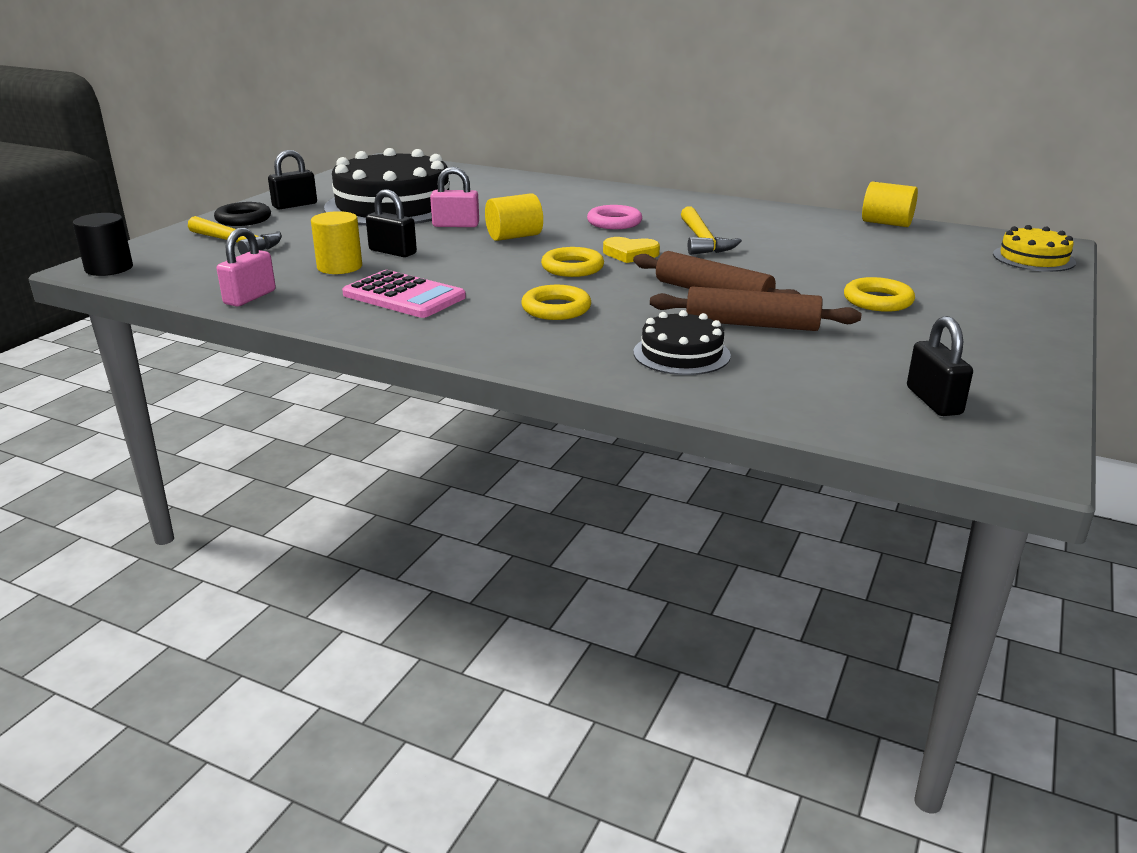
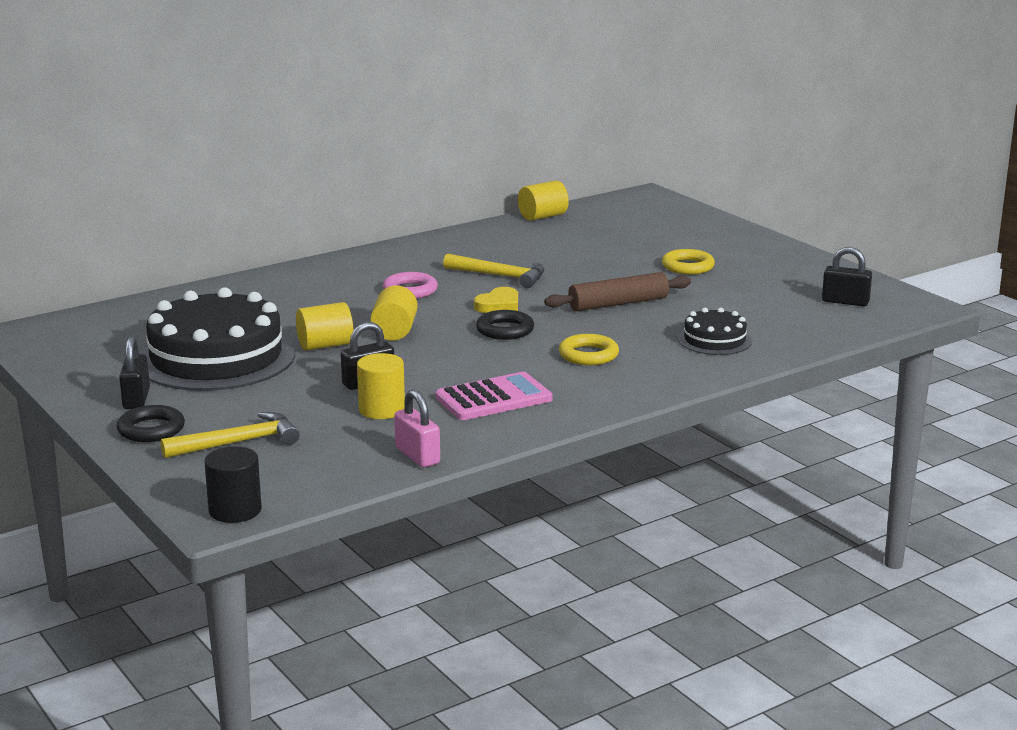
camera: 60 degrees left, 5 degrees down
pink padlock [430,167,479,227] -> yellow cylinder [296,302,354,351]
yellow ring [541,247,604,277] -> black ring [476,310,534,340]
brown rolling pin [650,286,861,331] -> none
yellow cake [993,225,1076,272] -> none

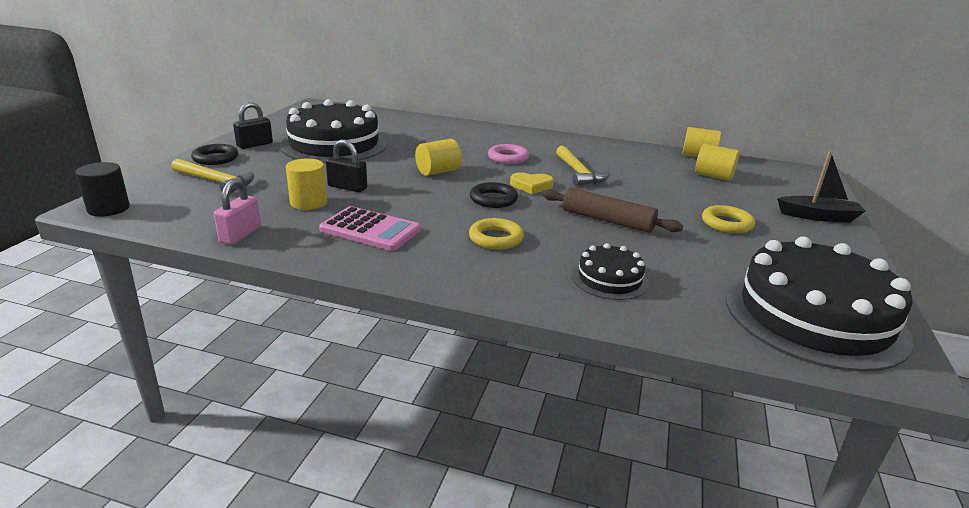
camera: 50 degrees right, 5 degrees up
yellow cylinder [296,302,354,351] -> yellow cylinder moved to [695,144,740,181]
black padlock [822,247,872,307] -> black cake [725,237,914,372]
none -> black boat [777,151,866,223]

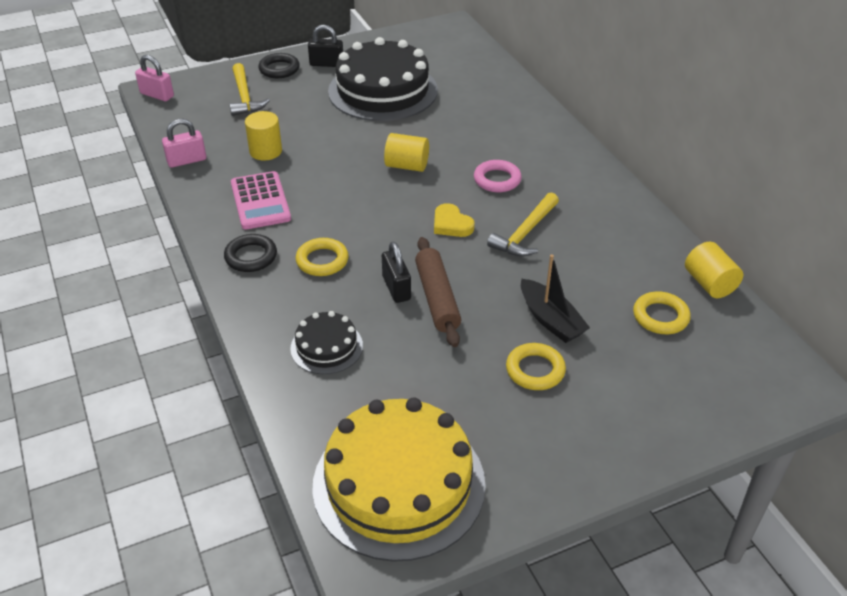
camera: 50 degrees right, 15 degrees up
black cylinder [75,162,130,216] -> pink padlock [135,55,174,101]
black padlock [326,139,367,192] -> black padlock moved to [382,242,411,303]
black ring [470,182,518,208] -> black ring moved to [224,234,277,272]
yellow cylinder [695,144,740,181] -> yellow ring [633,291,691,334]
black cake [725,237,914,372] -> yellow cake [312,397,486,562]
black boat [777,151,866,223] -> black boat moved to [521,254,590,343]

